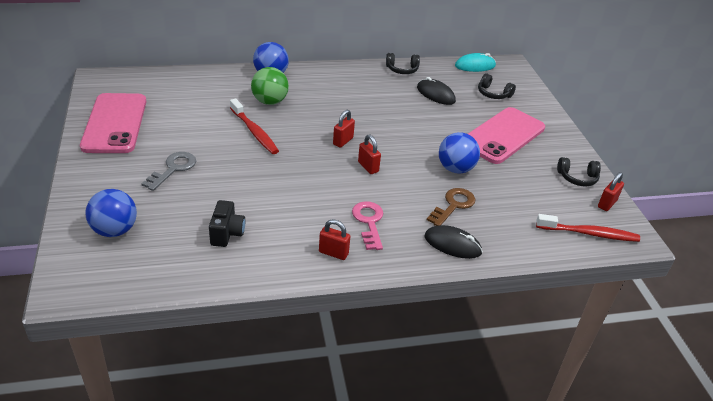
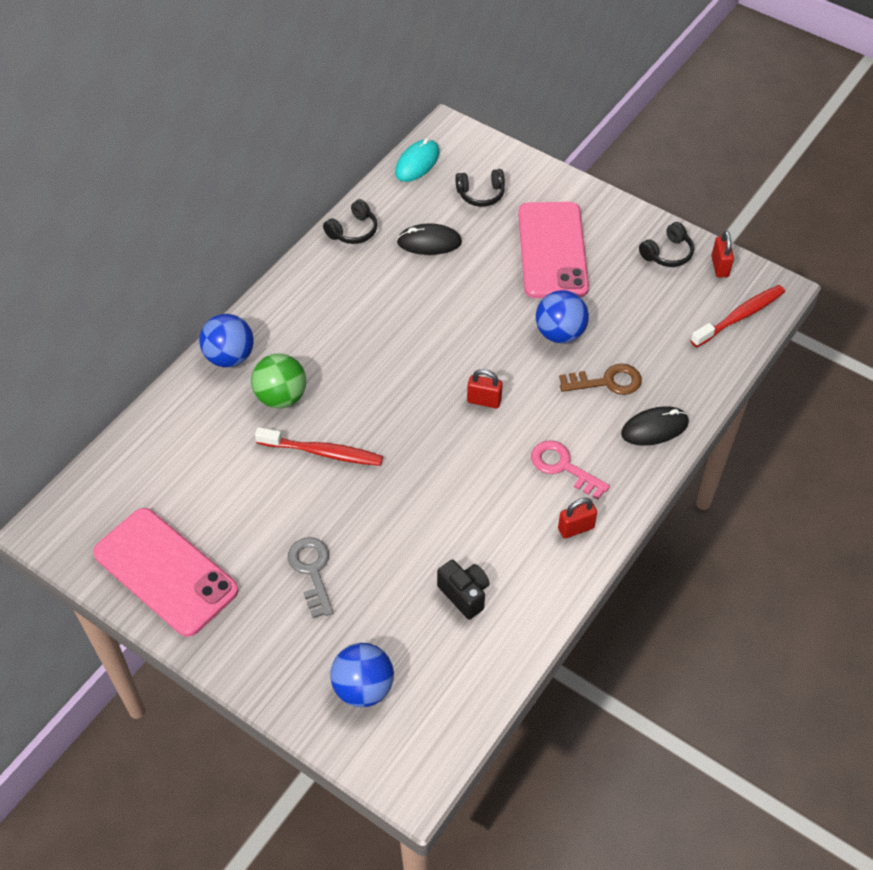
camera: 40 degrees left, 15 degrees up
red padlock [333,110,355,148] -> none
brown key [427,188,476,226] -> brown key turned 90 degrees clockwise [559,363,642,395]

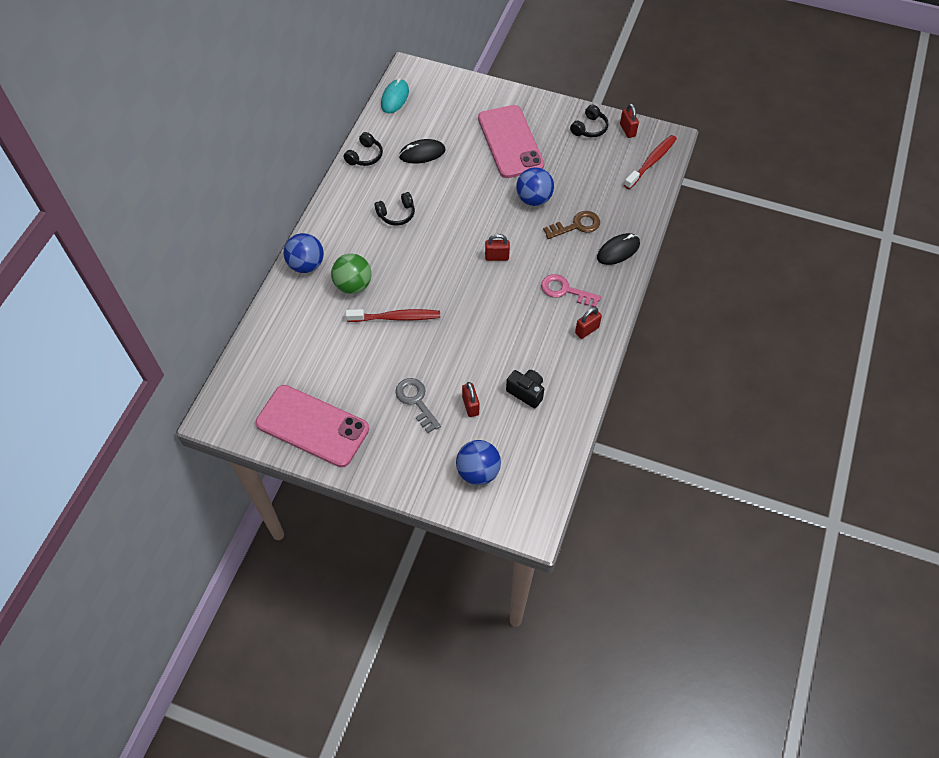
camera: 15 degrees left, 5 degrees up
black headphones [455,169,505,207] -> black headphones moved to [374,192,415,226]
none -> red padlock [462,382,479,417]

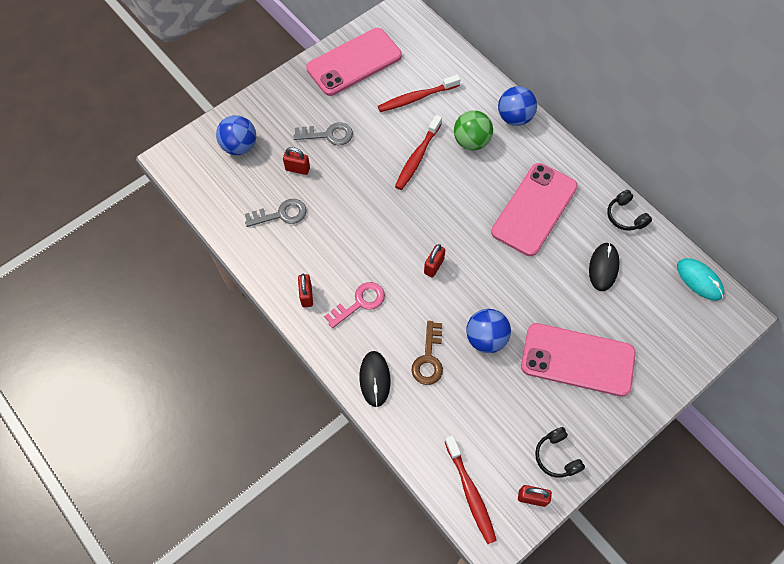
camera: 120 degrees right, 5 degrees up
black headphones [374,192,415,226] -> pink phone [491,163,578,256]
black camera [506,370,544,408] -> grey key [245,199,307,227]
none -> red toothbrush [378,75,460,112]

